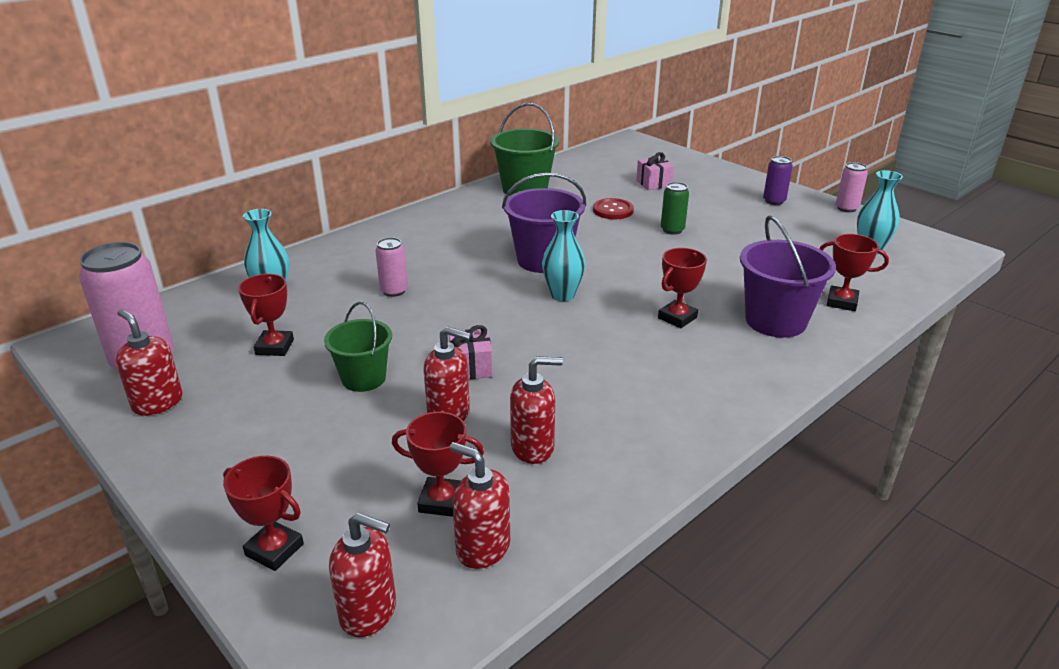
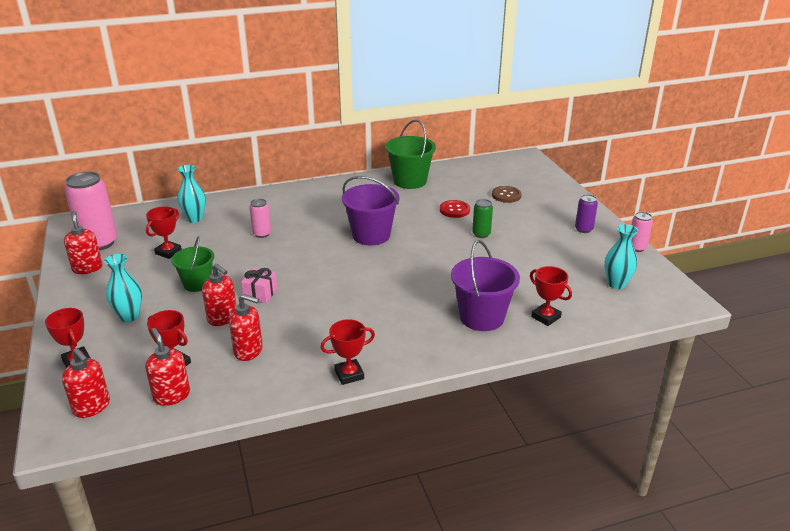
camera: 25 degrees right, 0 degrees up
turquoise vase [542,210,585,301] -> turquoise vase moved to [104,254,142,322]
pink gift [636,152,674,190] -> brown button [492,186,522,203]
red trophy [658,248,707,328] -> red trophy moved to [320,319,375,385]

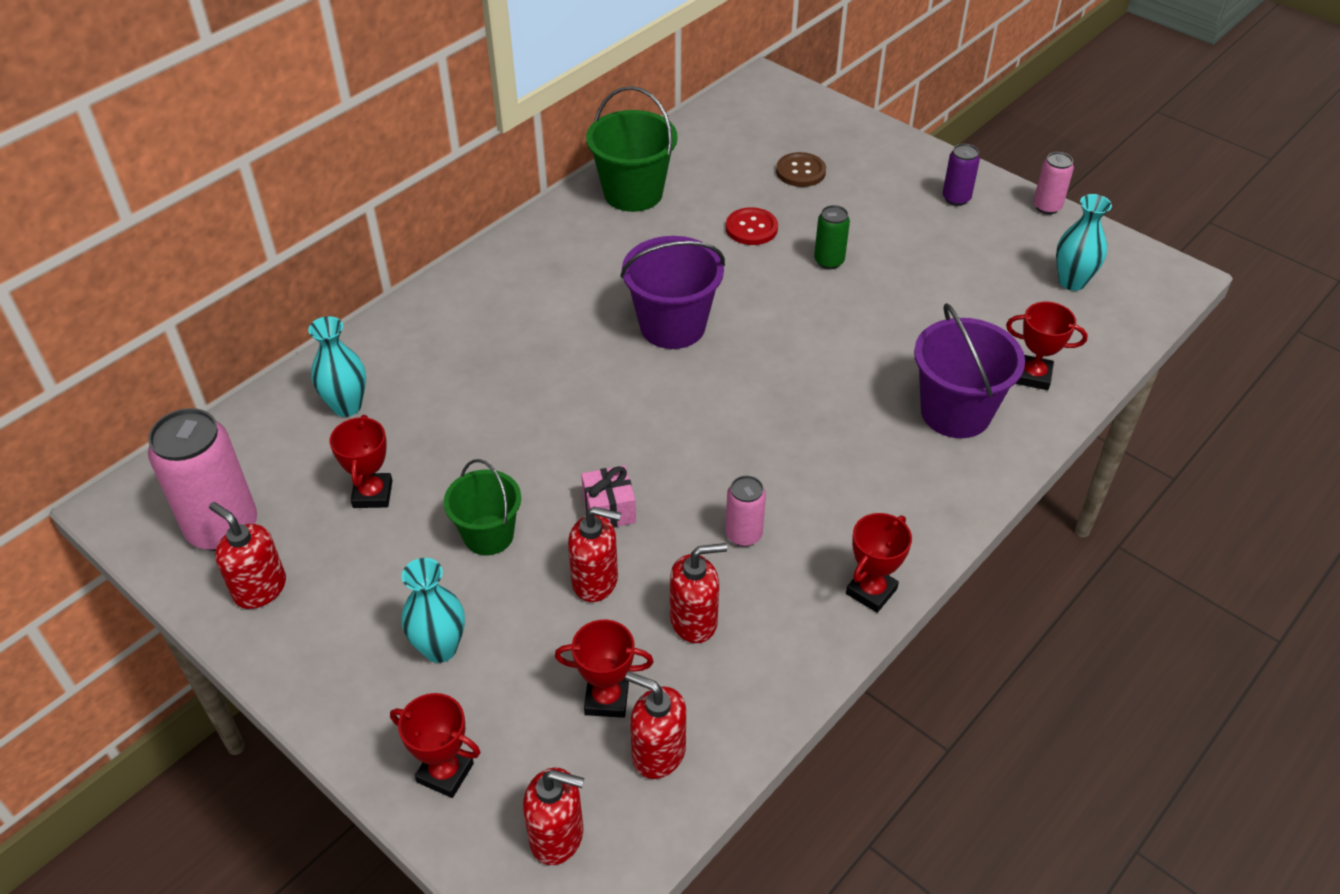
camera: 30 degrees left, 15 degrees up
pink can [249,199,271,238] -> pink can moved to [725,476,766,547]

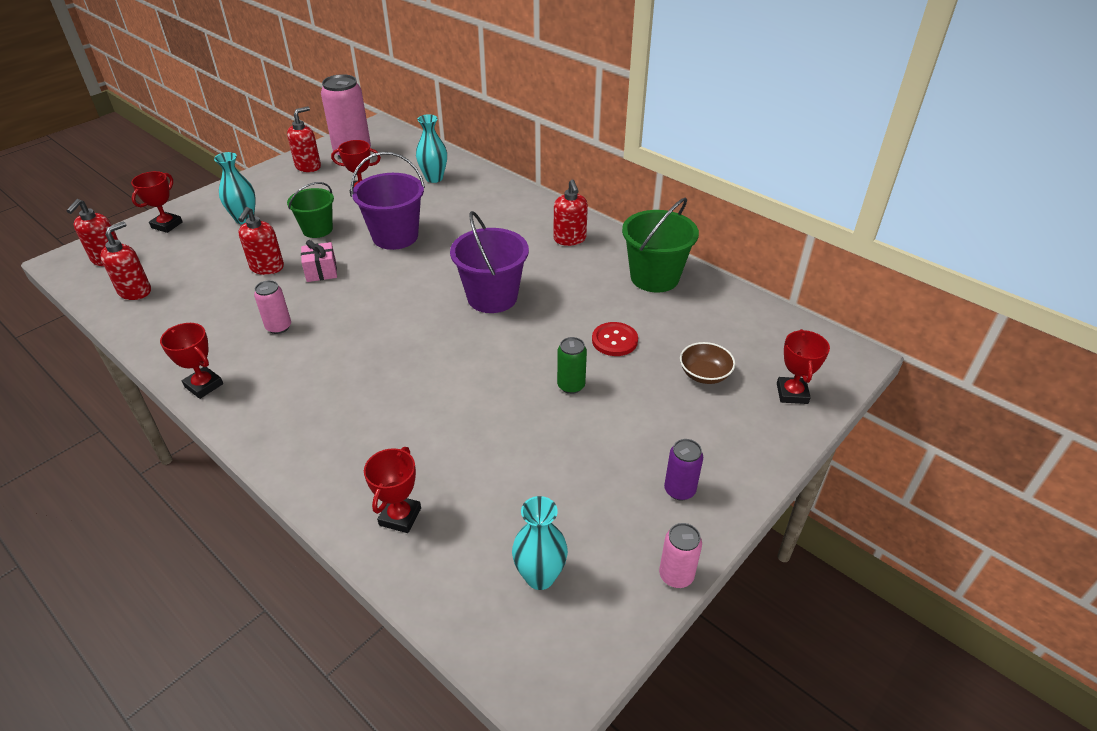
camera: 90 degrees right, 5 degrees down
red trophy [555,620,654,718] -> red trophy moved to [777,329,830,404]
red soap dispenser [670,543,727,643] -> red soap dispenser moved to [554,179,588,246]
brown button [776,152,826,187] -> brown bowl [680,342,735,384]
purple bucket [914,303,1025,438] -> purple bucket moved to [350,152,425,250]

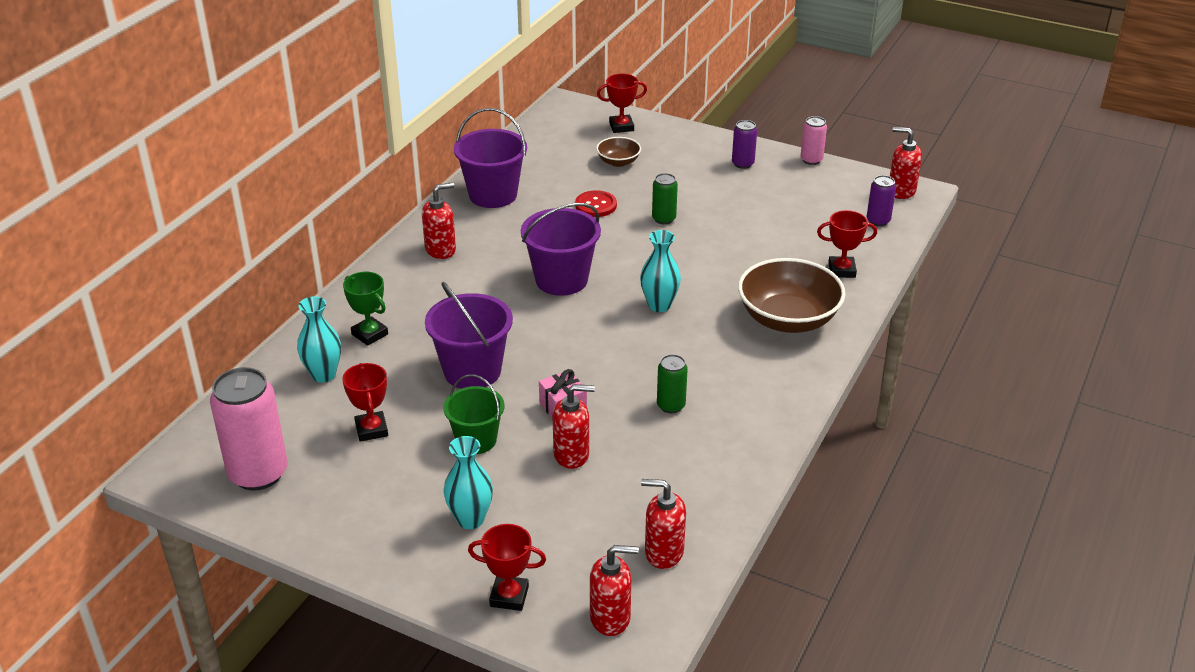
camera: 105 degrees left, 5 degrees down
red trophy [160,323,223,399] -> none
pink can [254,280,291,334] -> green can [657,354,688,413]
red soap dispenser [287,106,321,172] -> red soap dispenser moved to [890,127,922,199]
turquoise vase [512,496,568,590] -> turquoise vase moved to [640,230,681,312]
green bucket [622,198,699,293] -> purple bucket [454,108,527,208]
none -> green trophy [343,272,388,346]
none -> brown bowl [738,258,845,333]
none -> purple can [867,175,896,227]

